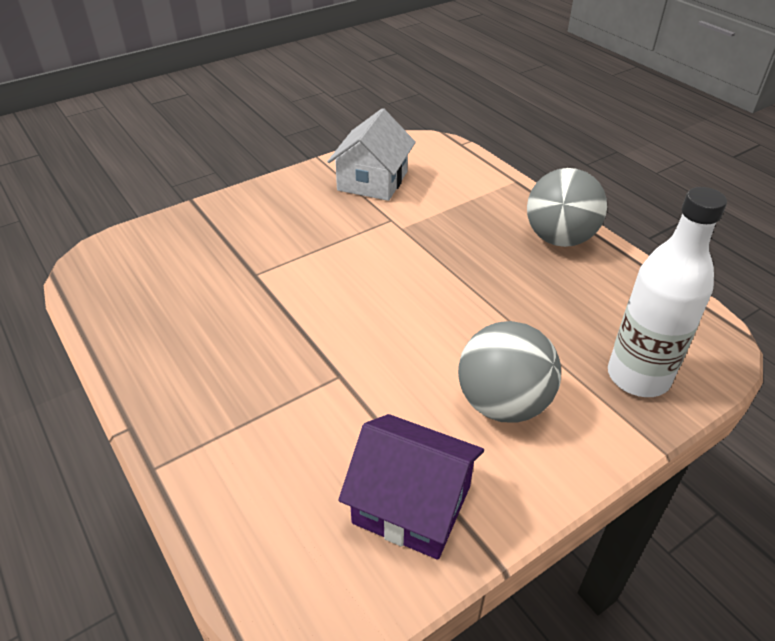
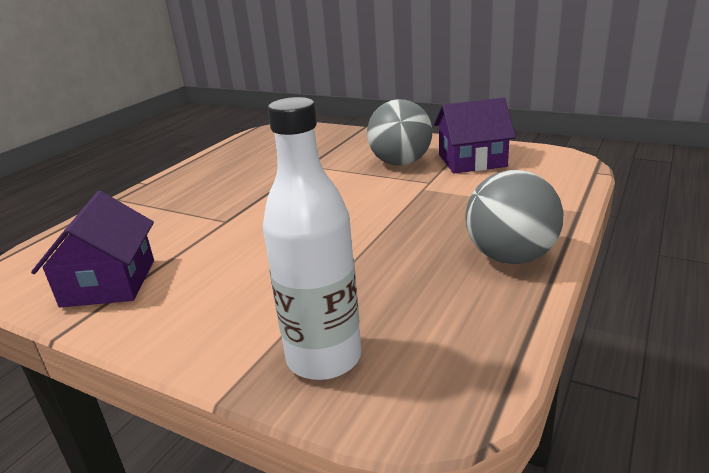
camera: 65 degrees right, 15 degrees down
white house [327,108,416,201] -> purple house [434,97,516,174]
grey ball [458,321,561,423] -> grey ball moved to [367,99,432,166]

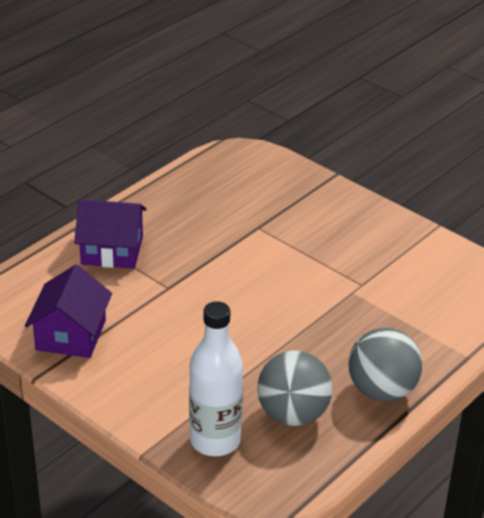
camera: 10 degrees right, 10 degrees up
grey ball [367,99,432,166] -> grey ball moved to [257,350,332,426]
purple house [434,97,516,174] -> purple house moved to [74,199,147,269]

